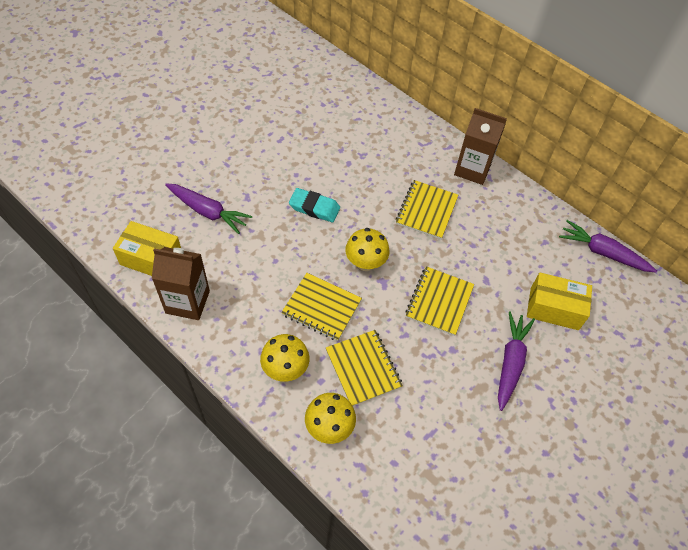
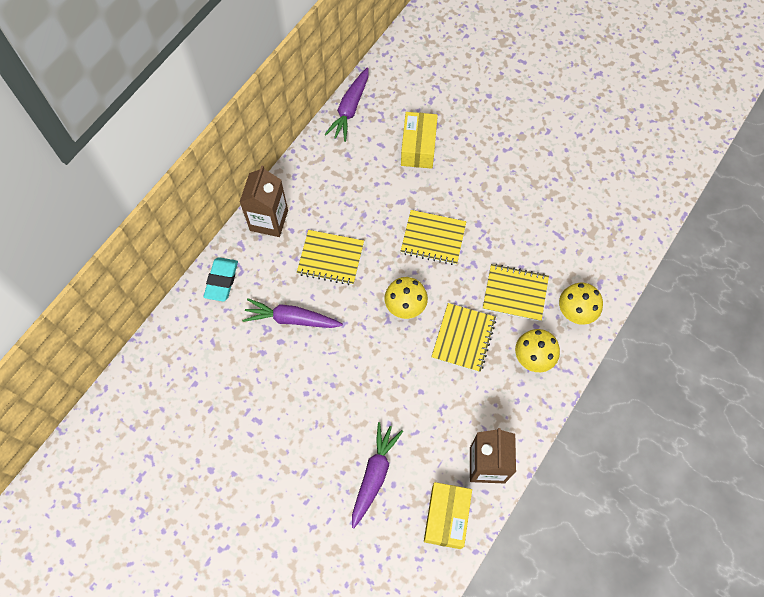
camera: 95 degrees left, 10 degrees up
turquoise eraser [289,188,340,222] -> turquoise eraser moved to [203,257,238,301]
yellow notebook [326,330,403,406] -> yellow notebook turned 45 degrees clockwise [483,264,549,321]
purple carrot [498,311,535,411] -> purple carrot moved to [242,298,343,328]

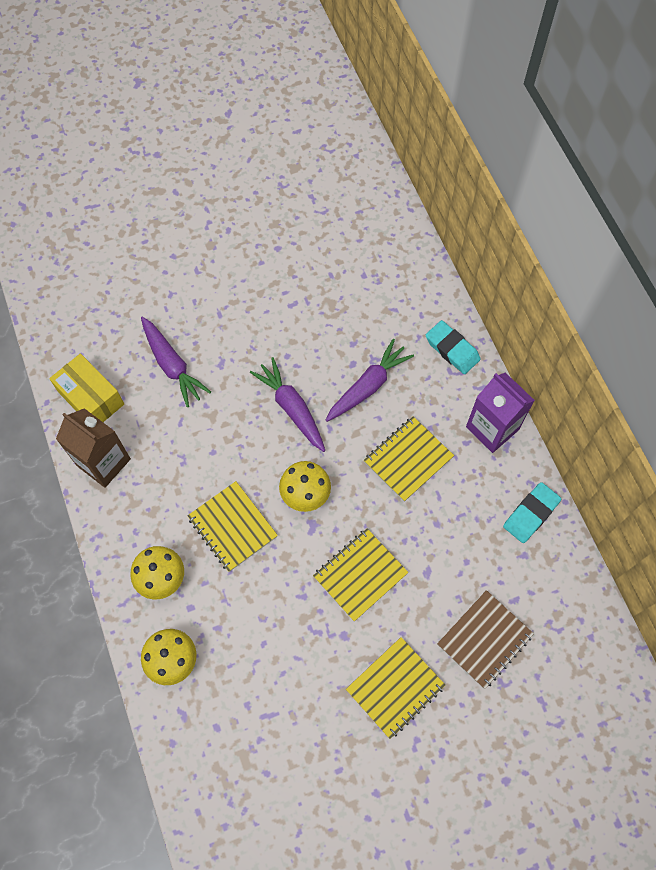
camera: 125 degrees right, 0 degrees up
brown carton [240,165,288,237] -> purple carton [466,373,535,453]
purple carrot [324,68,369,142] -> purple carrot moved to [250,357,325,452]
yellow box [401,112,438,169] -> brown notebook [437,590,534,689]
yellow notebook [483,264,549,321] -> yellow notebook moved to [346,637,445,739]
none -> turquoise eraser [503,482,561,543]

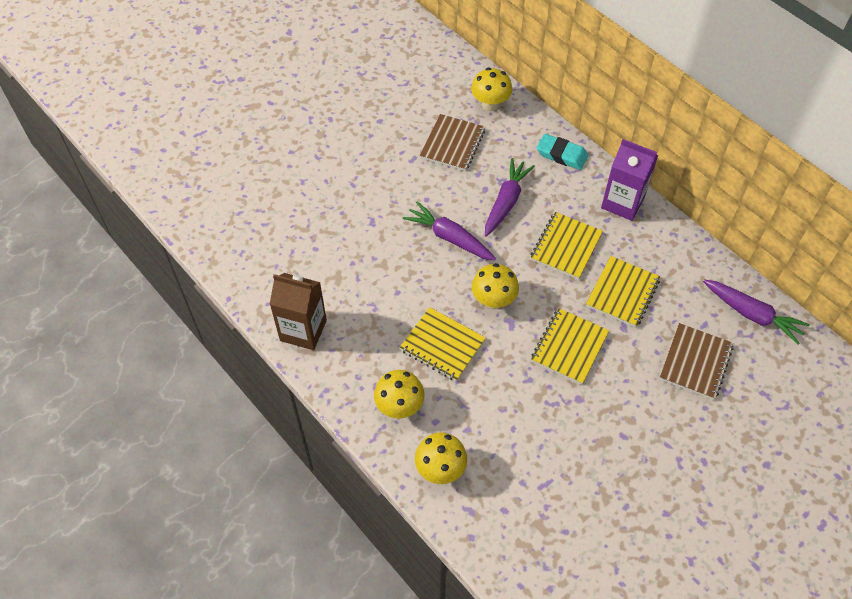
camera: 20 degrees left, 10 degrees down
yellow box [49,353,124,422] -> none
purple carrot [141,317,211,407] -> purple carrot moved to [703,280,810,344]
yellow notebook [346,637,445,739] -> yellow notebook moved to [586,256,660,327]
turquoise eraser [503,482,561,543] -> none
none -> brown notebook [420,114,485,171]
none -> yellow mushroom [471,68,512,111]

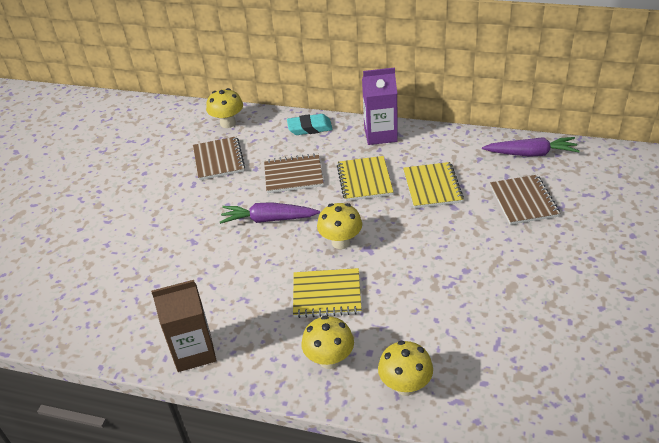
camera: 30 degrees left, 15 degrees down
purple carrot [485,158,535,237] -> brown notebook [264,153,324,193]
yellow notebook [531,308,609,385] -> none

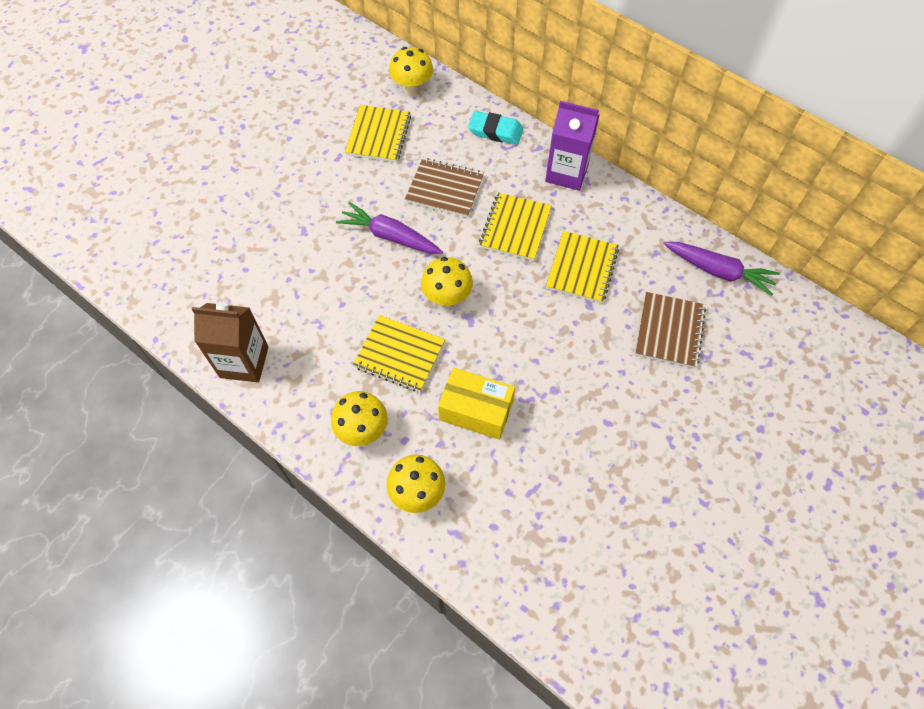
camera: 20 degrees right, 20 degrees up
brown notebook [193,136,245,180] -> yellow notebook [345,105,411,162]
none -> yellow box [438,367,515,440]

